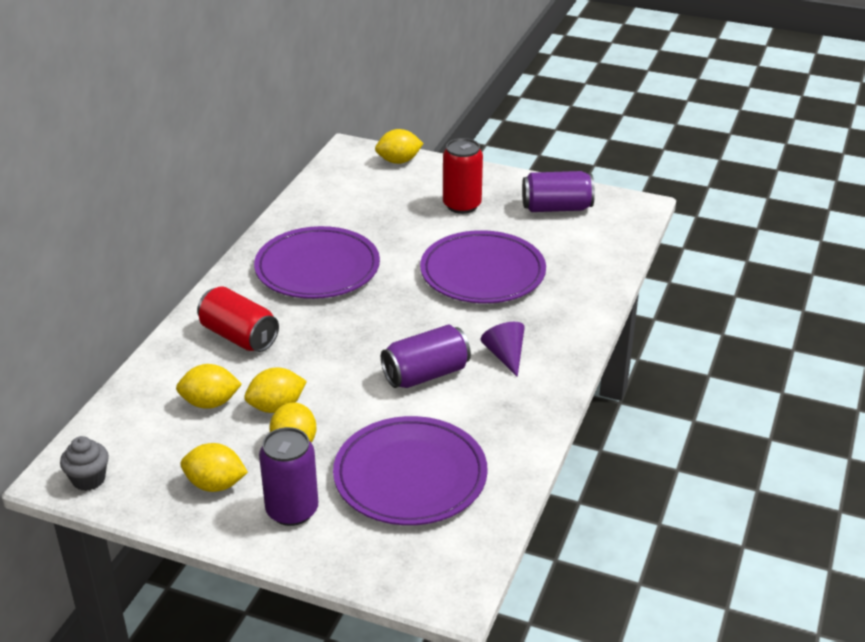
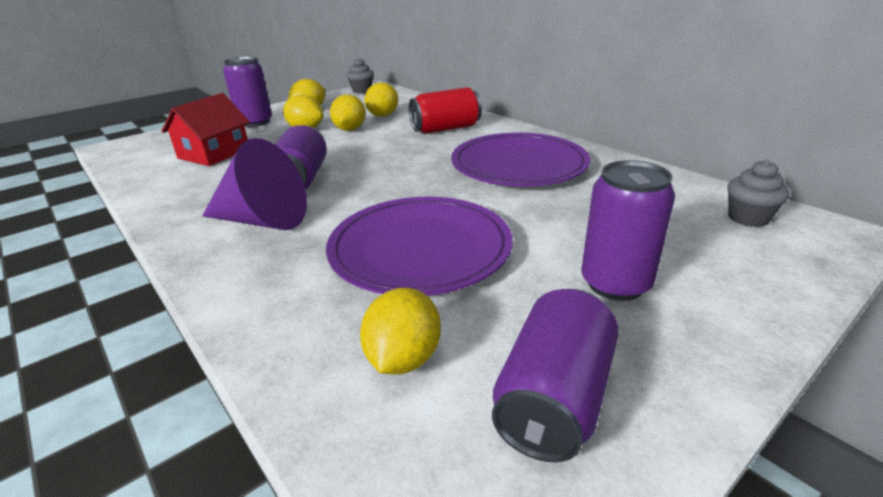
camera: 120 degrees right, 5 degrees down
purple plate [333,416,488,525] -> red house [162,93,250,166]
yellow lemon [375,129,424,164] -> yellow lemon moved to [360,288,441,375]
red can [443,138,483,214] -> purple can [581,160,675,301]
purple cone [481,322,525,377] -> purple cone [202,138,307,230], size x1.69
none -> grey cupcake [727,160,789,227]

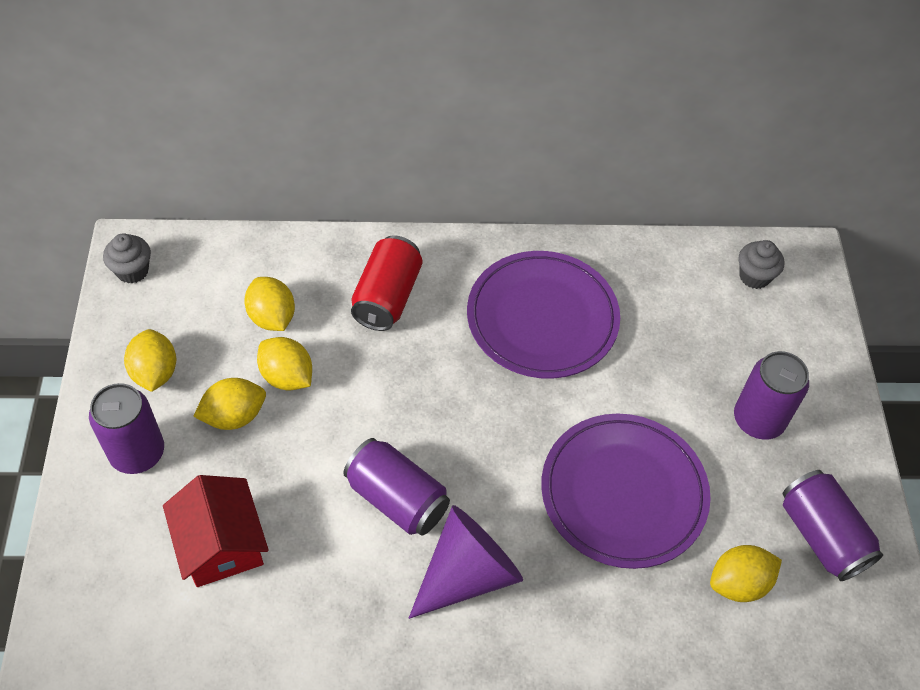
camera: 55 degrees left, 25 degrees up
yellow lemon [360,288,441,375] -> yellow lemon turned 75 degrees counterclockwise [710,545,782,602]

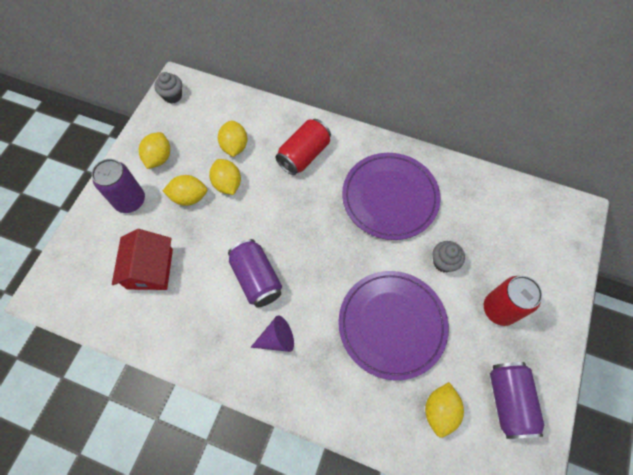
camera: 25 degrees right, 10 degrees up
purple cone [409,505,523,619] -> purple cone [250,315,294,352], size x0.59
yellow lemon [710,545,782,602] -> yellow lemon turned 75 degrees counterclockwise [425,382,464,438]
purple can [734,351,809,440] -> red can [484,276,543,326]
grey cupcake [739,240,784,289] -> grey cupcake moved to [432,241,465,273]

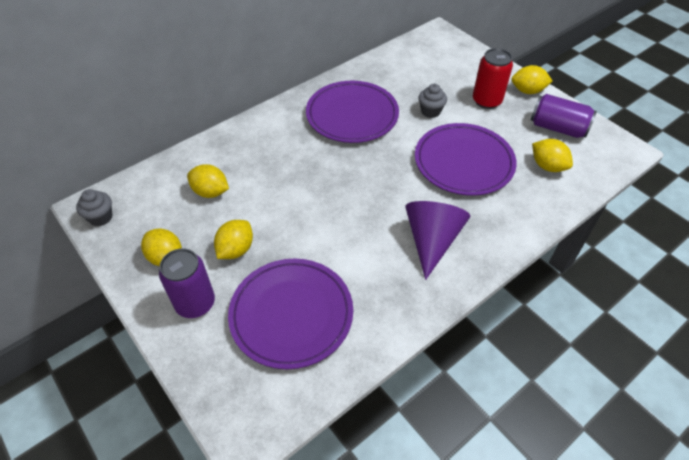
camera: 60 degrees left, 15 degrees down
red house [112,229,173,290] -> purple plate [228,259,353,369]
yellow lemon [209,159,241,195] -> yellow lemon moved to [511,65,552,94]
purple can [228,239,282,307] -> none
purple cone [250,315,294,352] -> purple cone [405,201,470,280], size x1.69
red can [276,119,331,175] -> none

